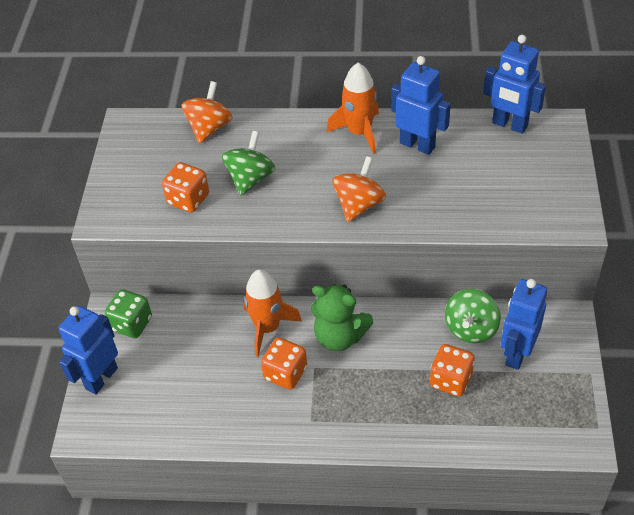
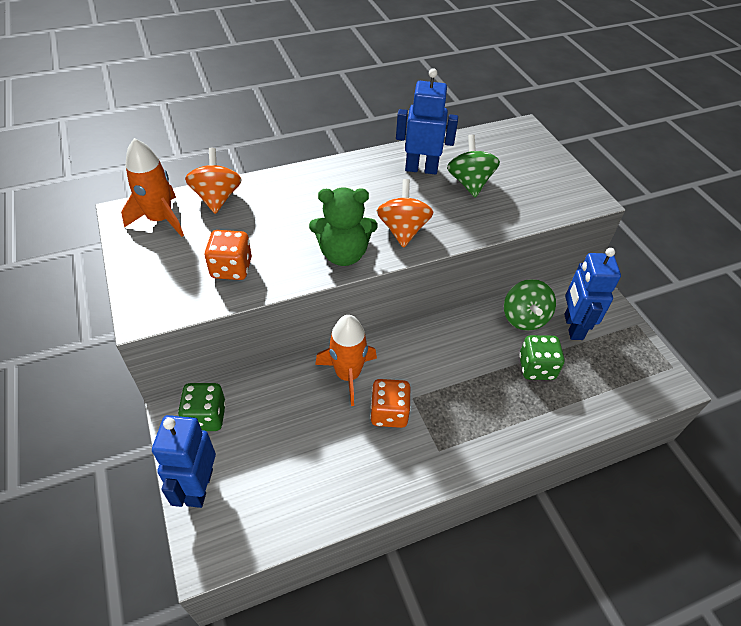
camera: 30 degrees left, 0 degrees up
green spinning top [222,131,275,196] -> green spinning top moved to [447,134,500,198]
green teddy bear [311,284,373,351] -> green teddy bear moved to [309,187,378,266]
orange rocket [326,63,379,154] -> orange rocket moved to [121,138,184,237]
orange dice [430,344,475,396] -> green dice [519,335,564,380]
blue robot [483,35,546,134] -> none

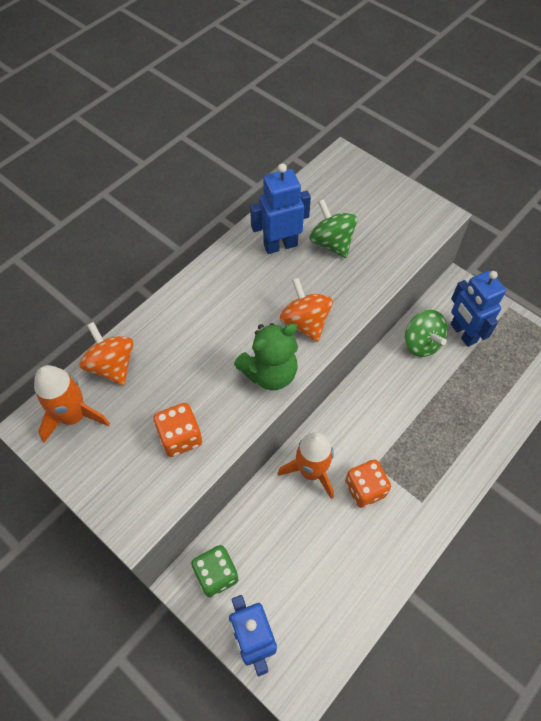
camera: 25 degrees left, 10 degrees up
green dice [519,335,564,380] -> none

